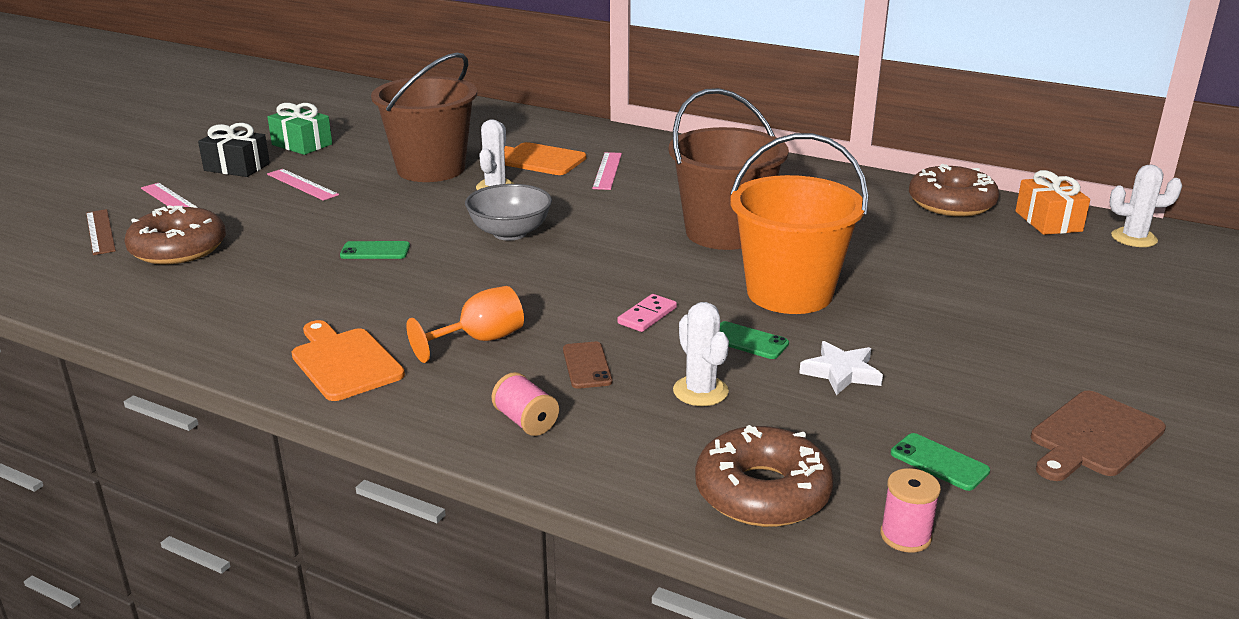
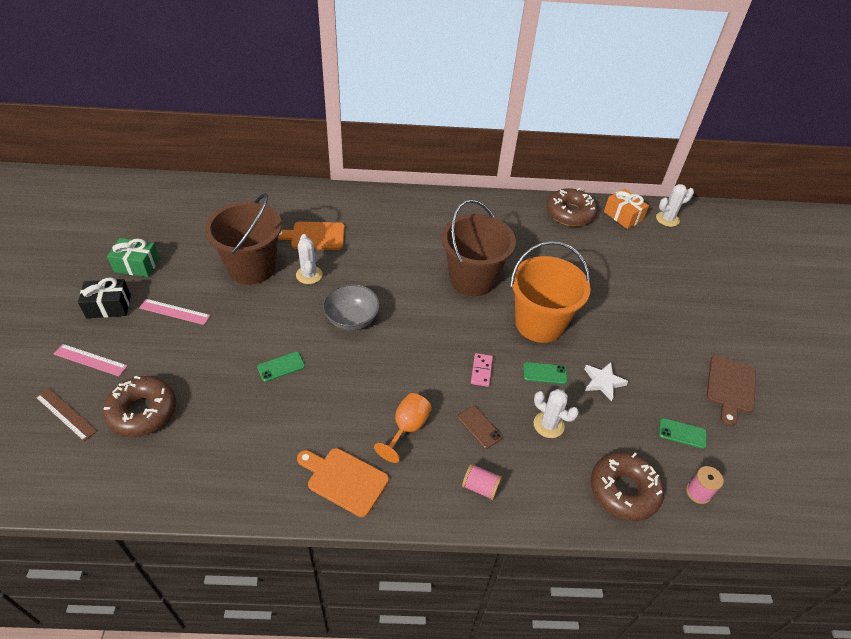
camera: 30 degrees left, 20 degrees up
pink ruler [592,152,622,190] -> none

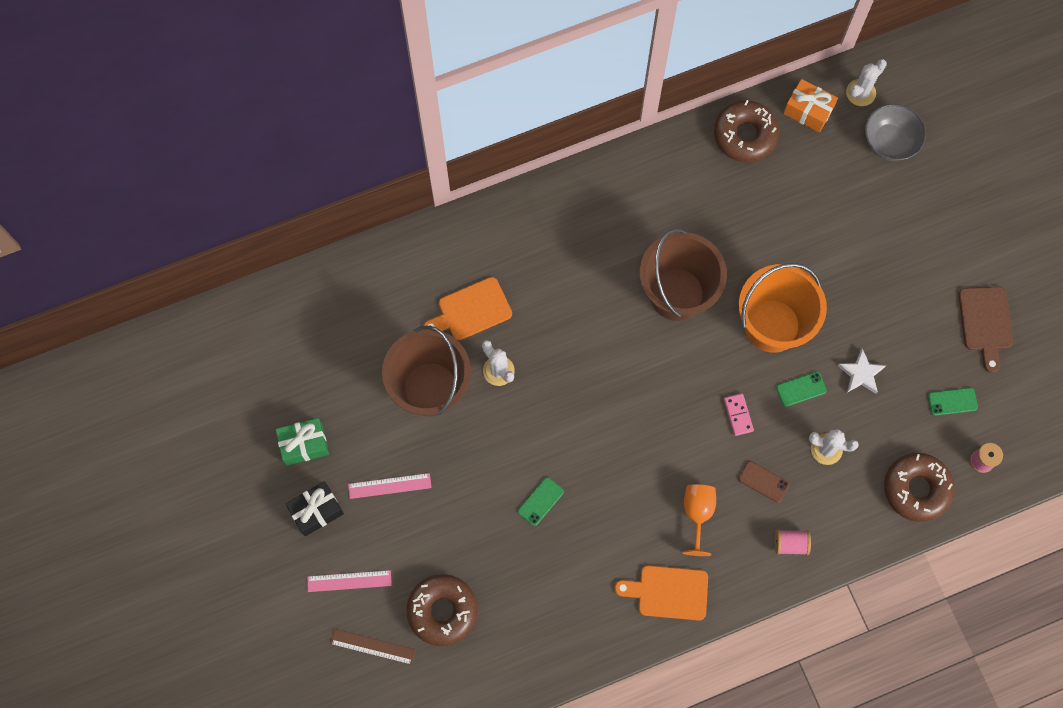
camera: 20 degrees left, 25 degrees up
grey bowl [323,284,380,331] -> grey bowl moved to [865,104,926,161]

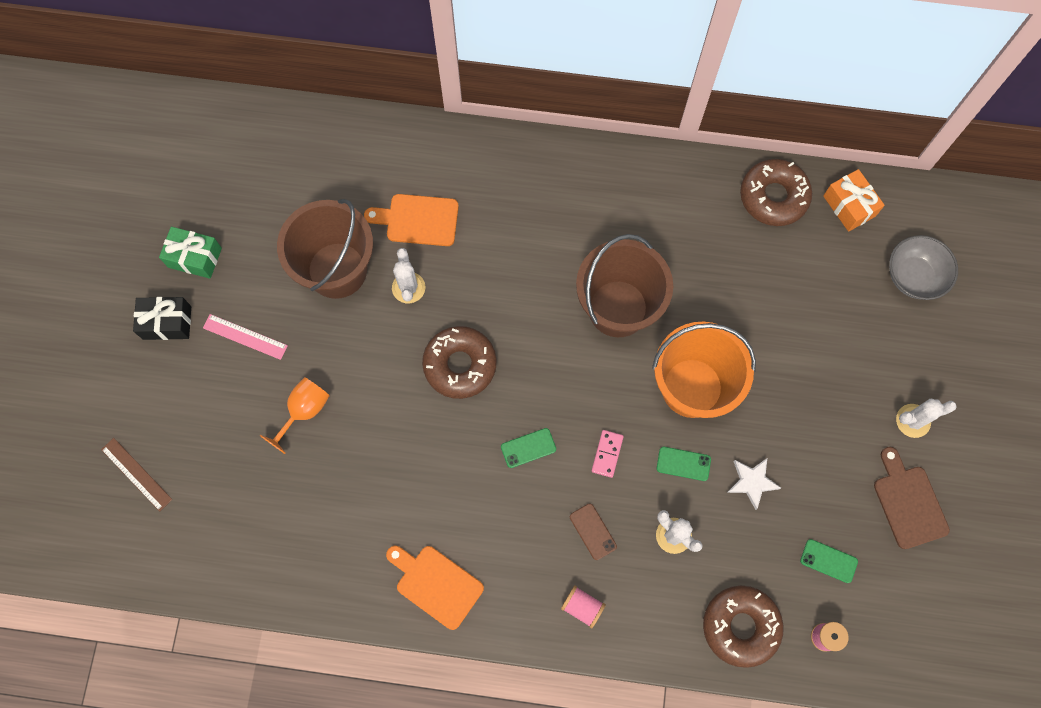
camera: 30 degrees right, 0 degrees up
pink ruler [307,570,392,592] -> none
brown donut [406,574,478,646] -> brown donut moved to [422,326,497,399]
green phone [518,477,564,526] -> green phone moved to [501,428,556,468]
orange goblet [682,484,716,556] -> orange goblet moved to [260,377,330,454]
white cactus [846,59,887,106] -> white cactus moved to [896,399,957,438]
brown cutting board [958,287,1013,373] -> brown cutting board turned 135 degrees clockwise [874,447,950,549]

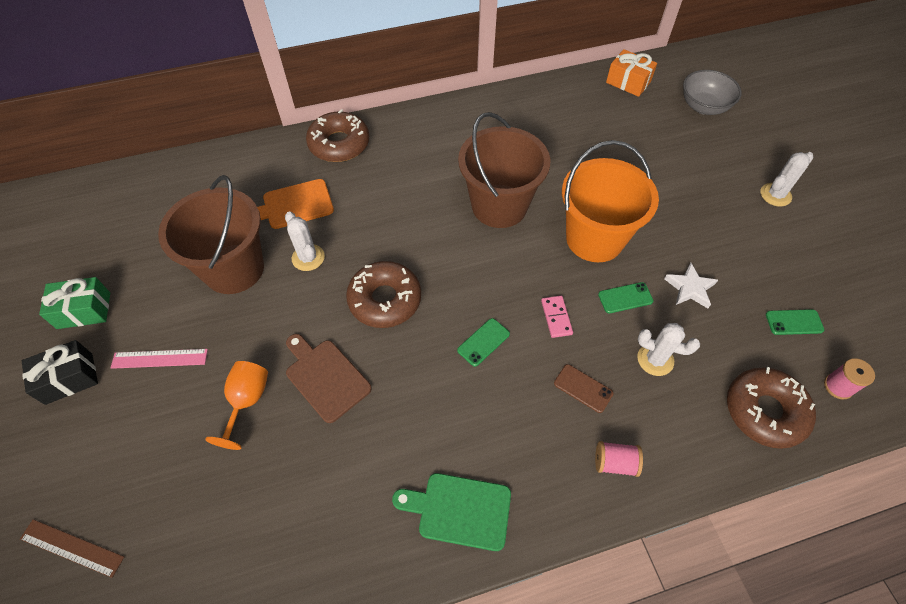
camera: 25 degrees left, 15 degrees down
orange cutting board [386,546,484,630] -> green cutting board [392,473,511,551]
brown donut [740,159,812,226] -> brown donut moved to [306,109,369,162]
brown cutting board [874,447,950,549] -> brown cutting board moved to [286,334,372,423]

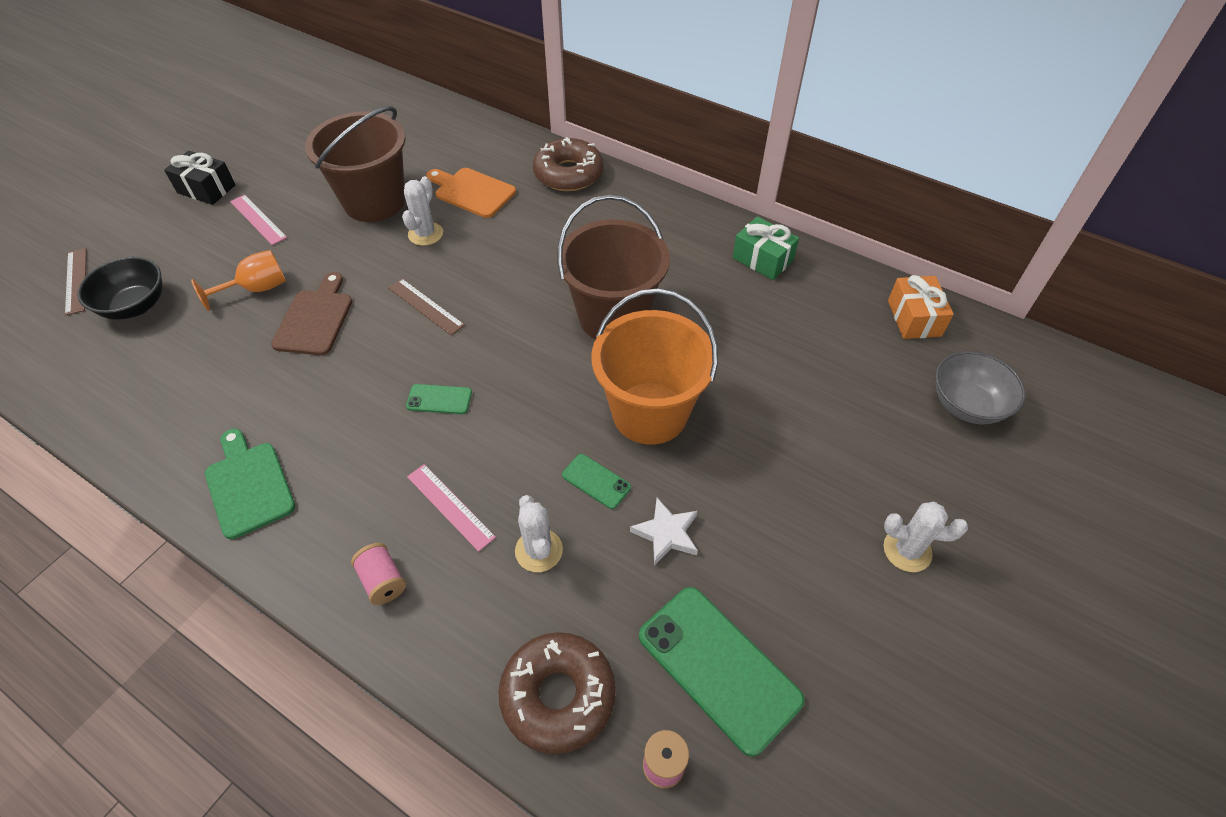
camera: 50 degrees right, 5 degrees down
green gift [39,277,110,329] -> green gift moved to [732,216,799,280]
brown donut [346,261,421,328] -> brown ruler [388,278,465,335]
pink domino [541,296,573,338] -> none
brown phone [554,364,613,413] -> pink ruler [407,464,496,552]
green phone [766,309,824,335] -> green phone [639,587,805,757], size x2.09
none -> black bowl [77,257,162,320]

